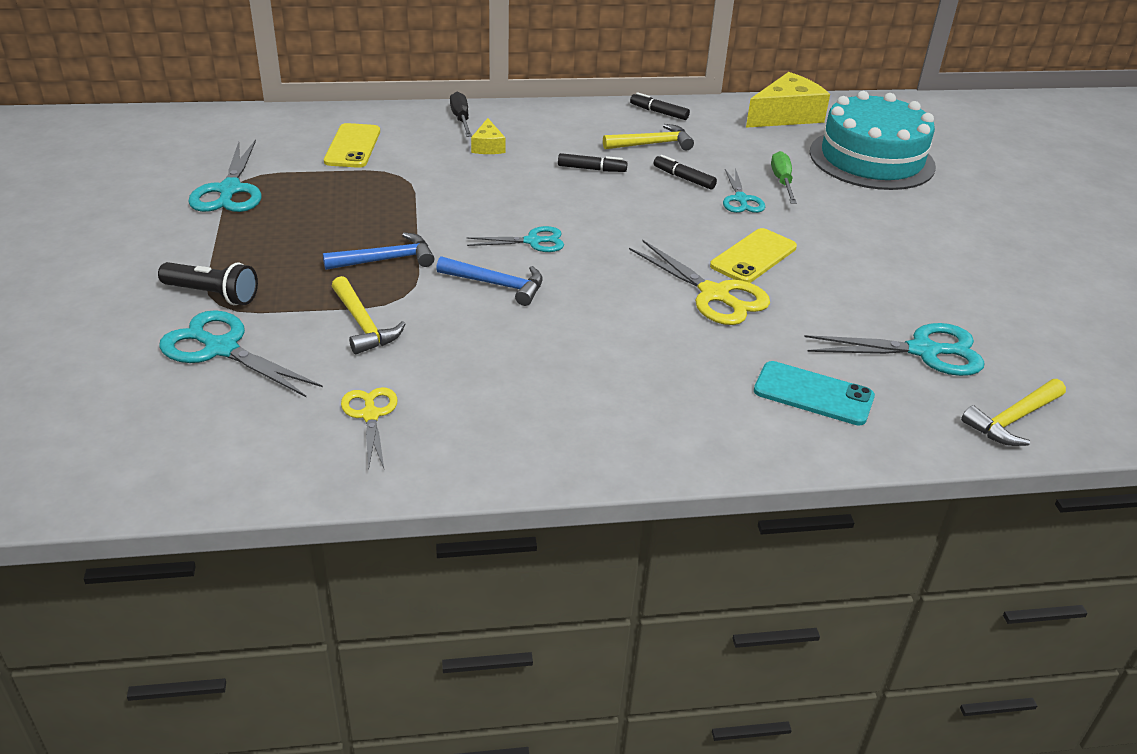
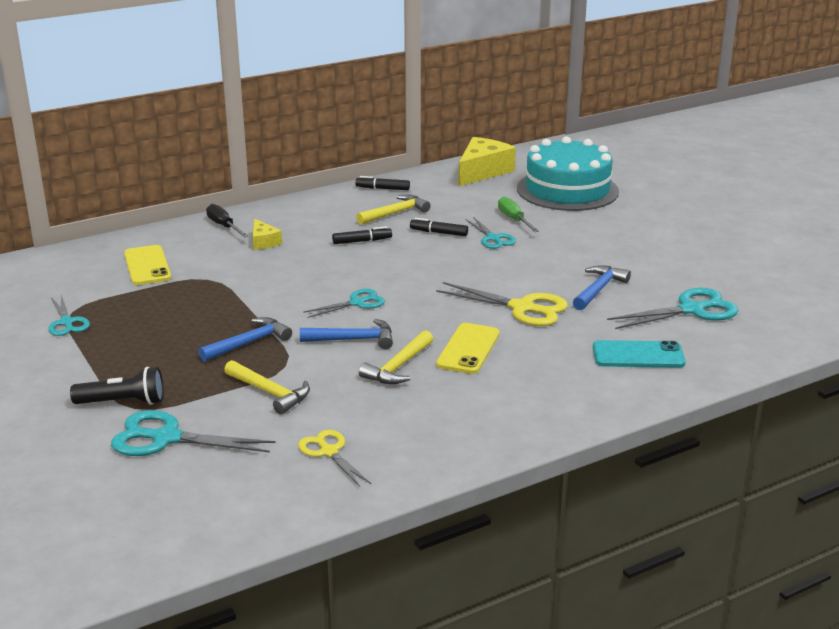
camera: 20 degrees left, 10 degrees down
turquoise scissors [188,139,261,212] -> turquoise scissors [48,295,90,336], size x0.62
yellow phone [710,228,797,283] -> yellow phone moved to [436,323,500,374]
yellow hammer [961,379,1066,446] -> yellow hammer moved to [359,330,433,384]
none -> blue hammer [573,265,631,310]

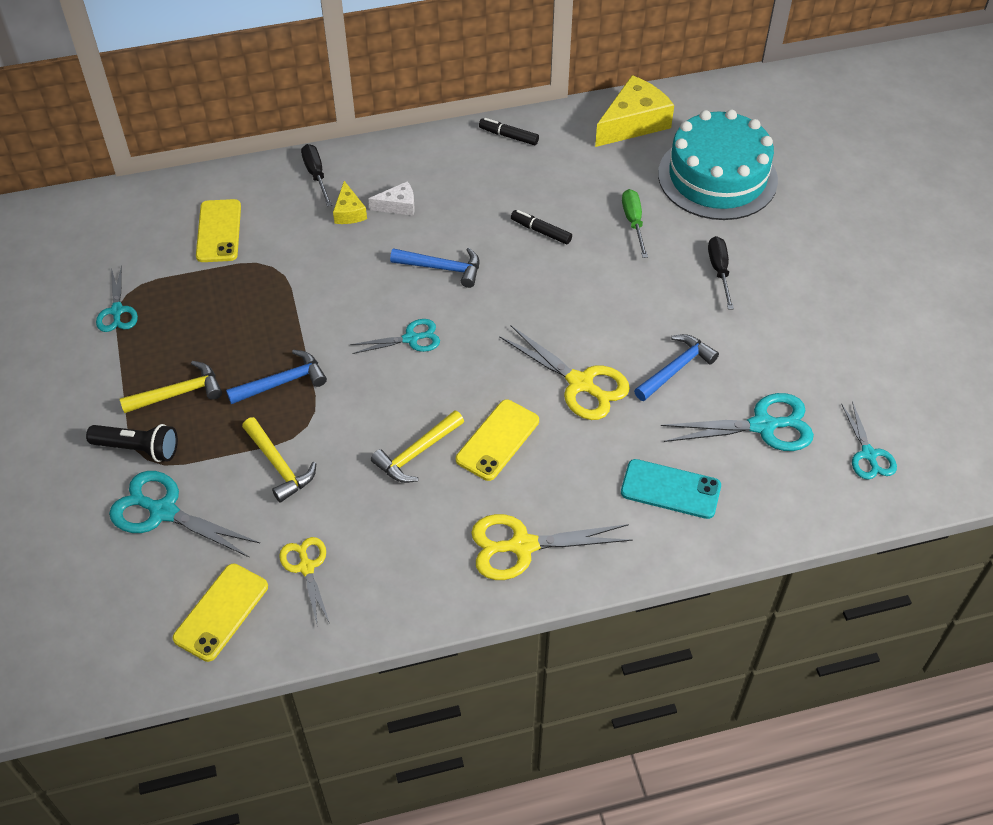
camera: 15 degrees right, 25 degrees up
blue hammer [300,319,393,349] -> blue hammer moved to [390,247,479,288]
black marker [332,226,392,244] -> none
yellow hammer [356,195,430,225] -> yellow hammer moved to [120,361,222,413]
turquoise scissors [465,217,516,249] -> turquoise scissors moved to [841,401,897,480]
none -> yellow phone [173,564,268,662]
none -> white cheese [368,181,414,216]
none -> yellow scissors [471,514,632,580]
none -> black screwdriver [708,236,734,310]

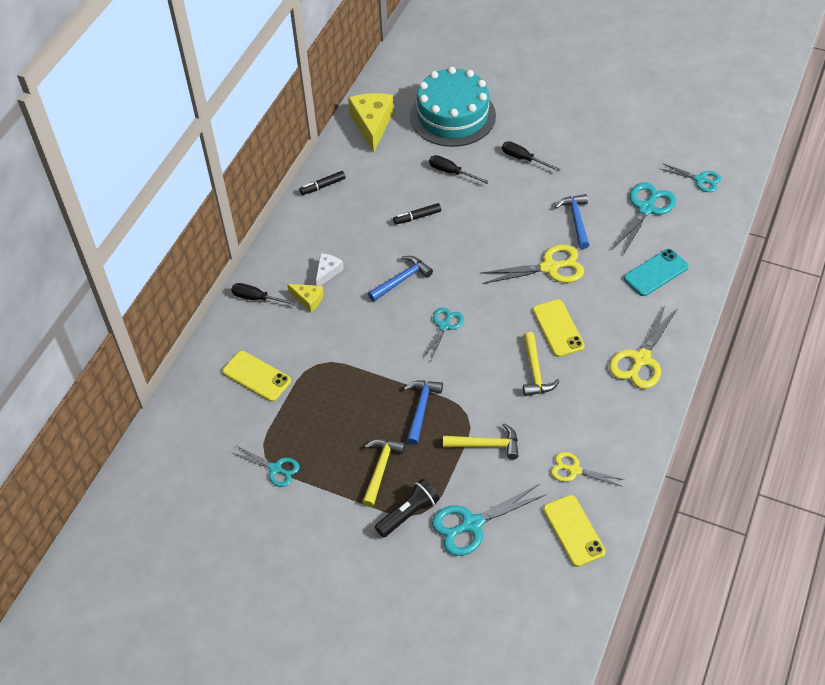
camera: 50 degrees left, 0 degrees up
green screwdriver [622,189,648,258] -> black screwdriver [429,155,489,184]

